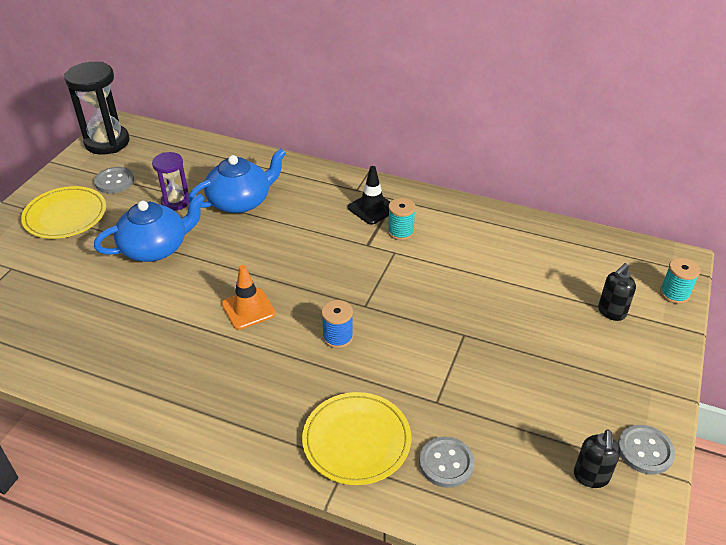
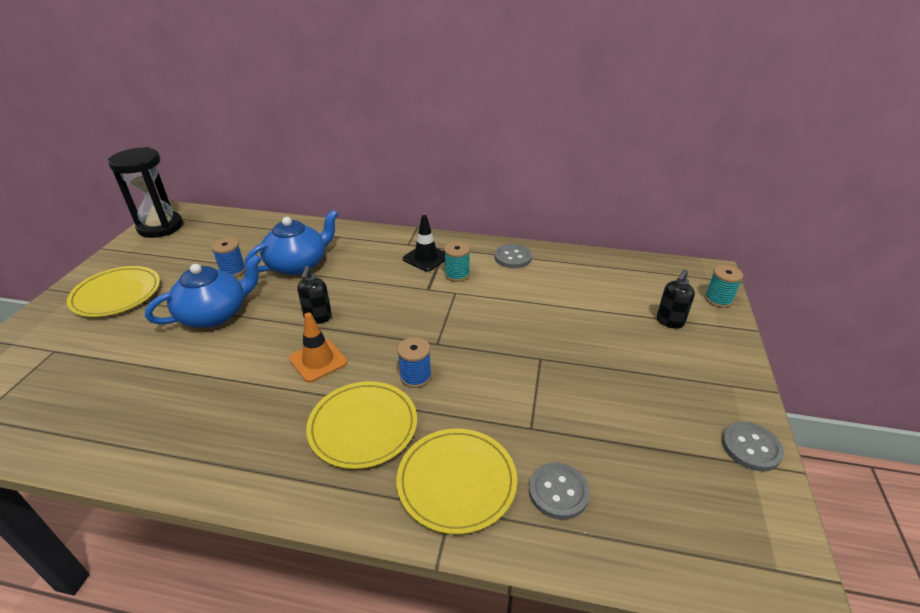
camera: 10 degrees left, 5 degrees down
grey button [94,167,134,193] -> grey button moved to [494,244,532,268]
purple hourglass [152,152,190,211] -> blue spool [211,238,245,277]
black soap dispenser [574,430,621,488] -> black soap dispenser moved to [297,266,332,324]
none -> yellow plate [306,381,417,469]

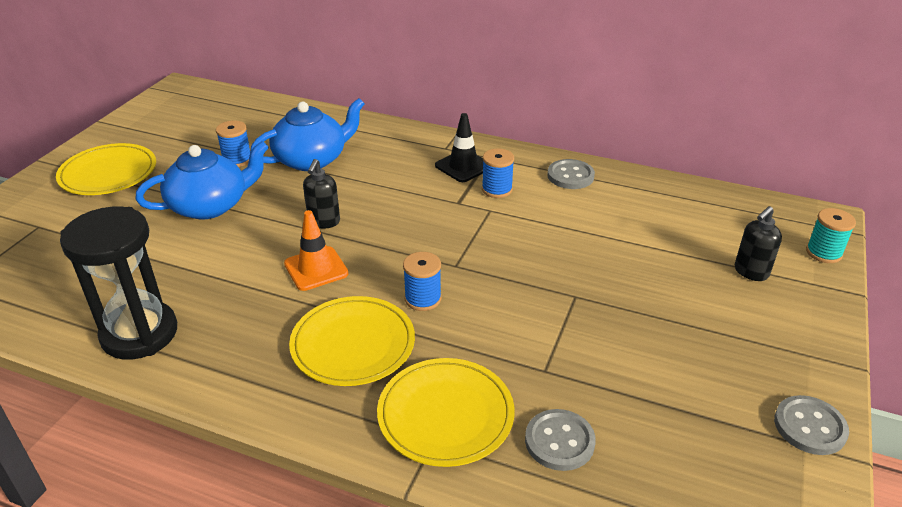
camera: 10 degrees right, 0 degrees up
black hourglass [108,147,183,238] -> black hourglass moved to [60,207,177,360]
turquoise spool [444,241,470,282] -> blue spool [482,149,514,198]

